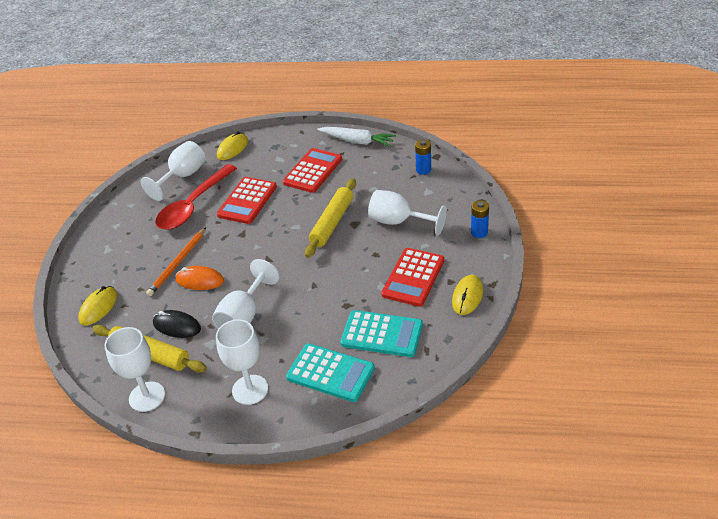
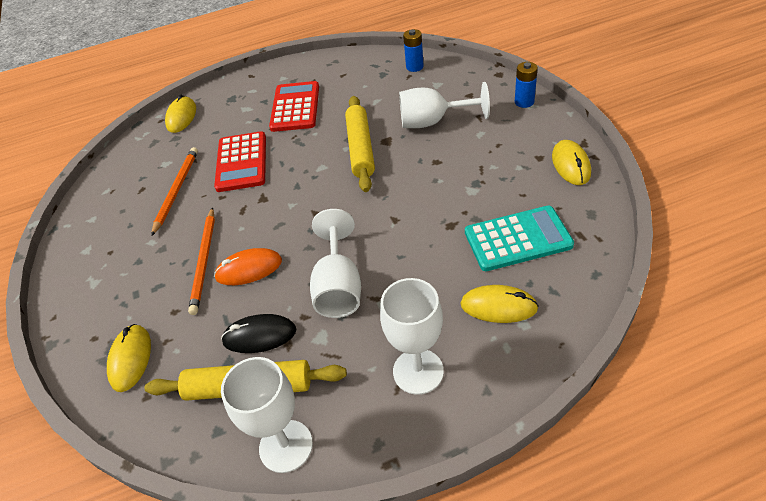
camera: 25 degrees left, 5 degrees up
white goblet [141,141,206,201] -> none
red spoon [155,164,237,230] -> orange pencil [151,147,198,236]
turquoise calculator [286,343,375,402] -> yellow mouse [461,285,539,323]
white carrot [317,127,396,147] -> none
red calculator [381,248,444,307] -> none

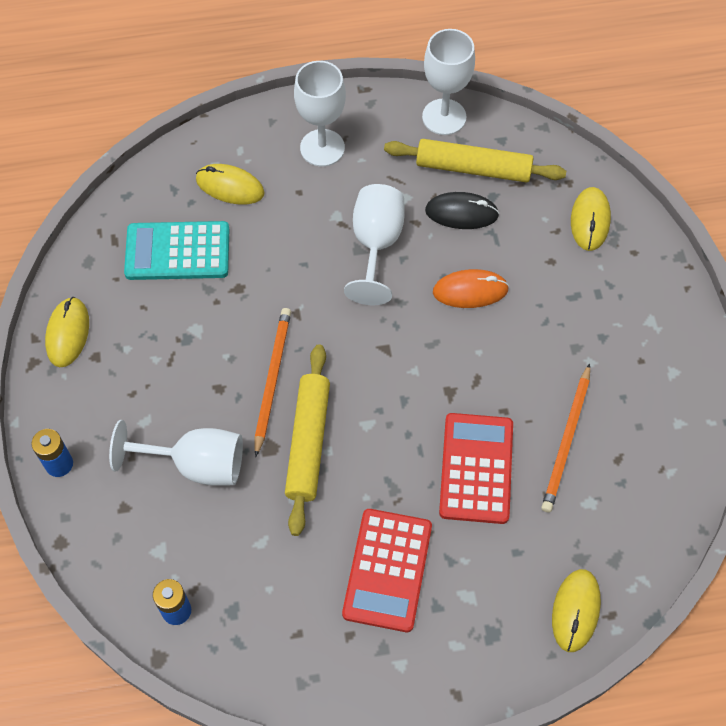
camera: 175 degrees left, 15 degrees up
orange pencil [188,207,215,315] -> orange pencil moved to [254,308,291,457]

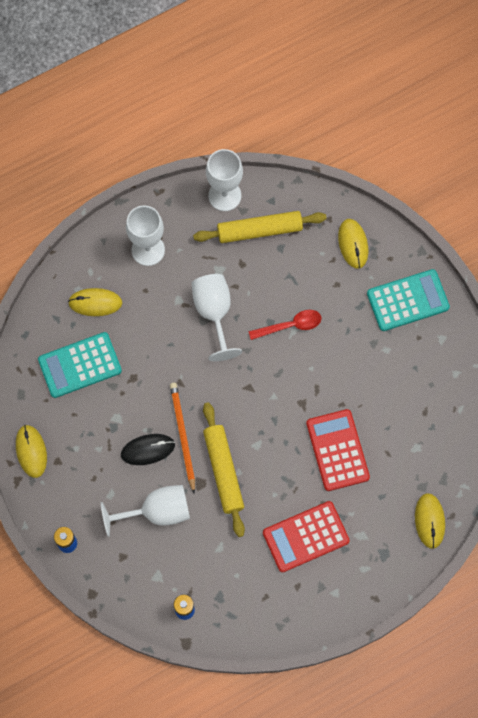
camera: 20 degrees left, 10 degrees up
red calculator [342,509,432,632] -> red calculator turned 75 degrees clockwise [263,501,350,572]
black mouse [425,192,499,229] -> black mouse moved to [121,434,175,465]
orange mouse [433,269,509,308] -> red spoon [248,310,322,340]
orange pencil [541,363,590,512] -> none
none -> turquoise calculator [367,269,450,331]

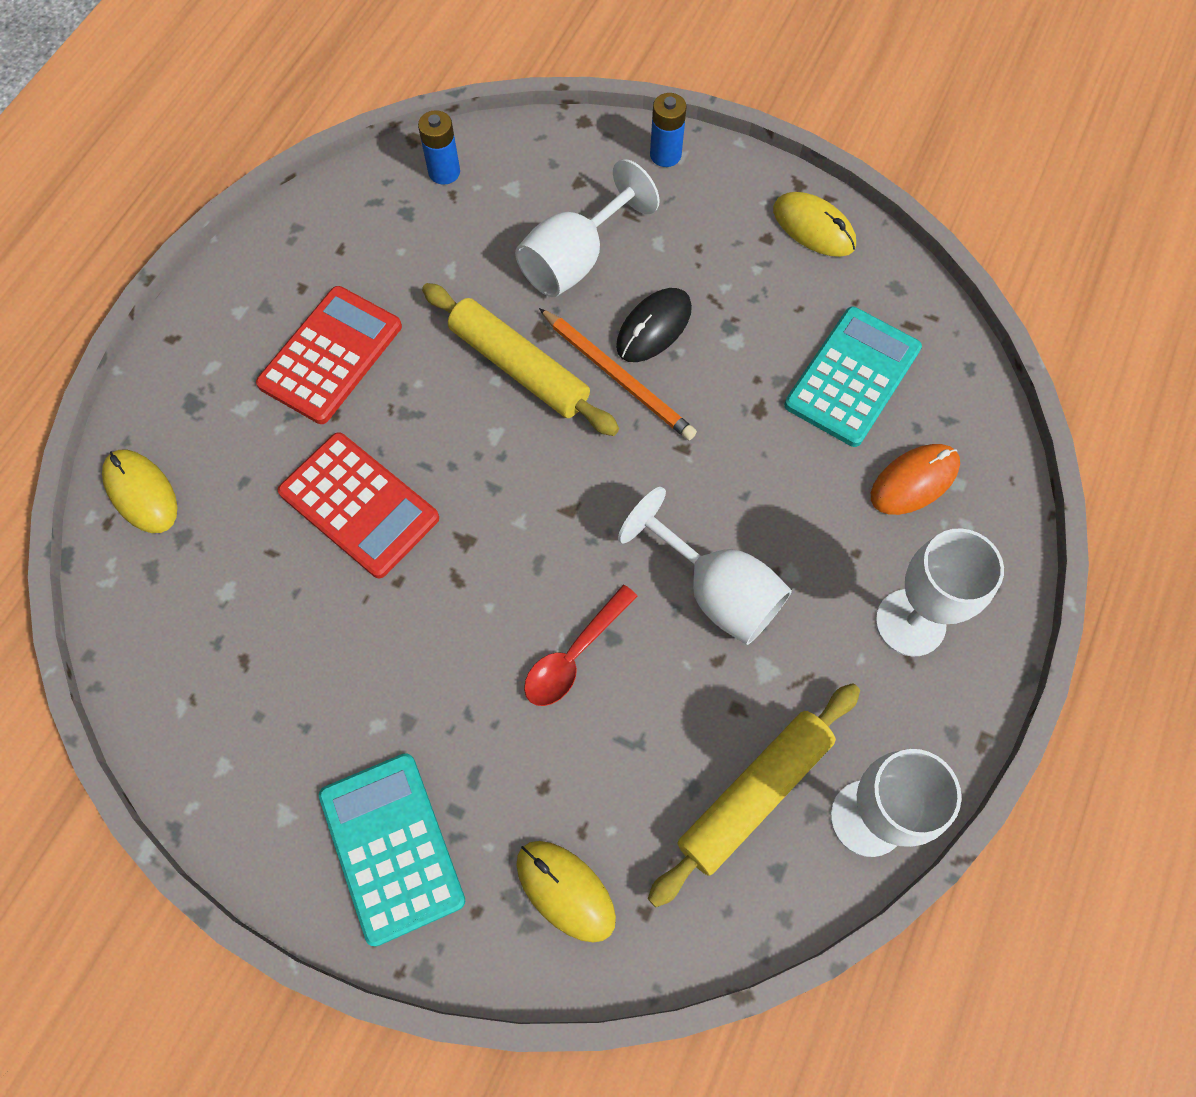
camera: 145 degrees right, 5 degrees down
yellow mouse [68,288,122,316] -> orange mouse [871,444,960,515]
turquoise calculator [367,269,450,331] -> turquoise calculator turned 120 degrees clockwise [319,753,465,946]

